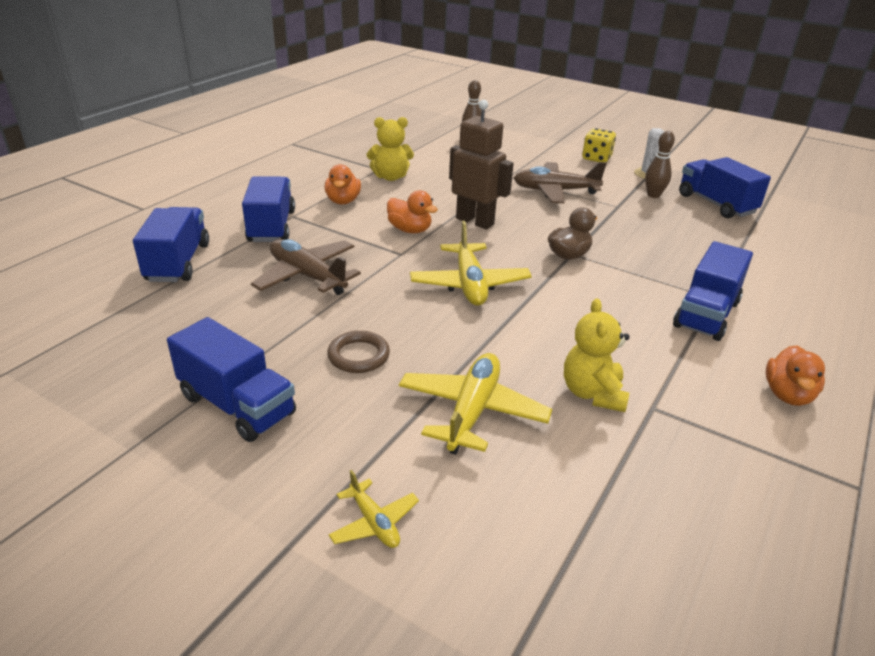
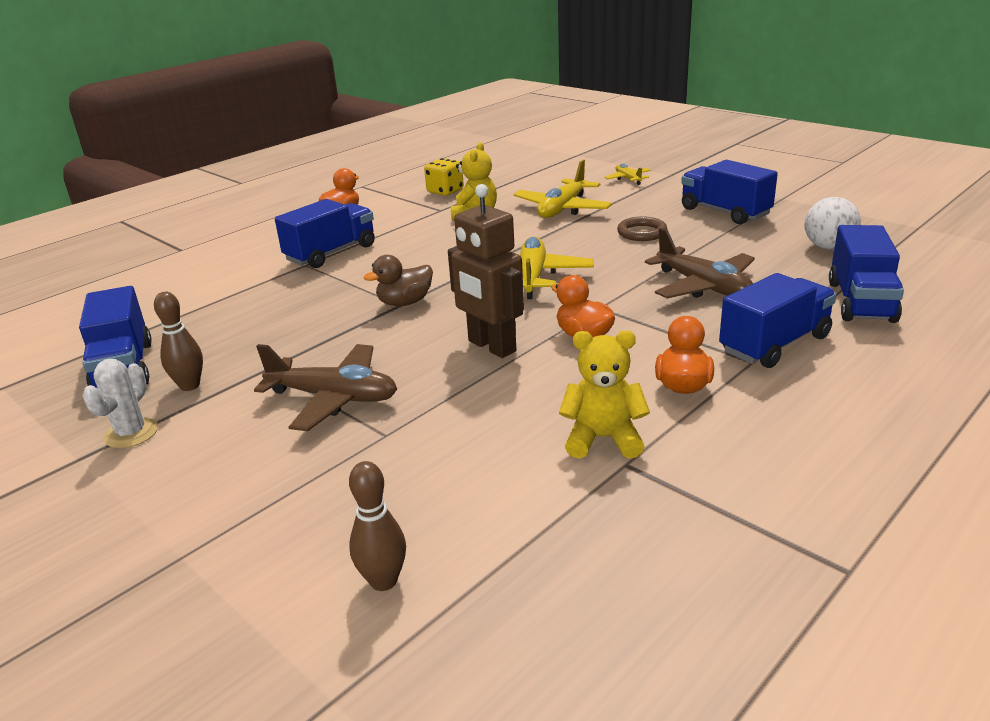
camera: 165 degrees left, 5 degrees down
blue truck [242,177,295,242] -> blue truck turned 135 degrees counterclockwise [719,273,837,368]
yellow dice [582,128,616,162] -> yellow dice moved to [424,158,464,196]
none -> white ball [805,197,861,249]

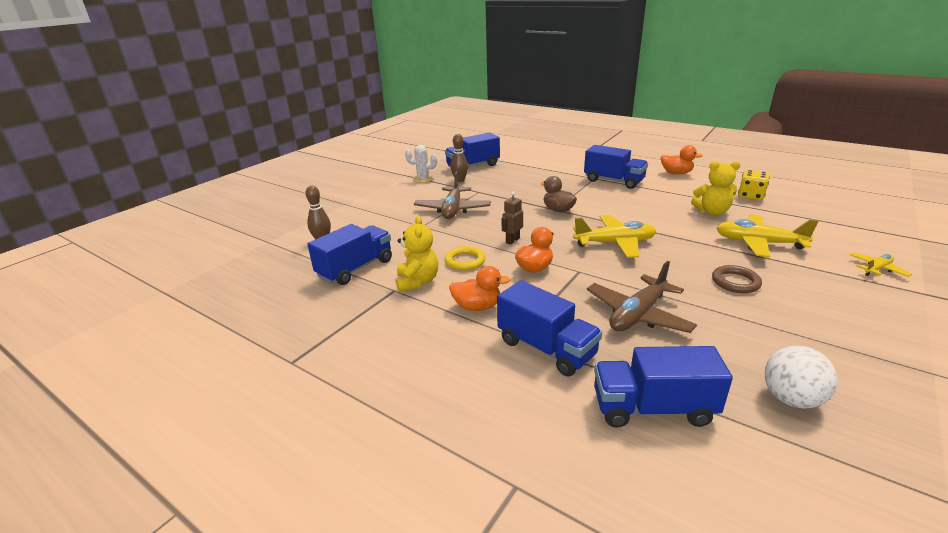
camera: 80 degrees right, 0 degrees up
brown robot [448,184,524,358] -> brown robot [502,192,523,245], size x0.52
blue truck [681,160,778,224] -> blue truck moved to [307,224,392,285]
none -> yellow ring [445,246,485,270]

